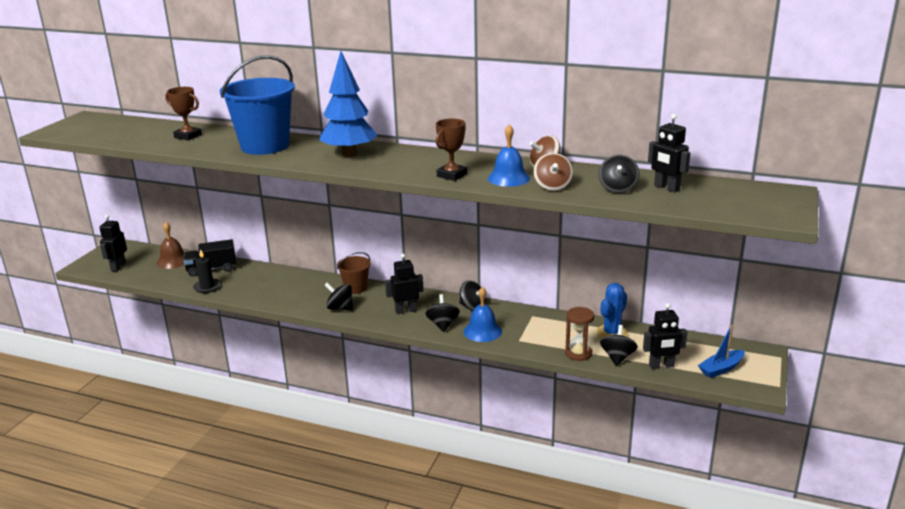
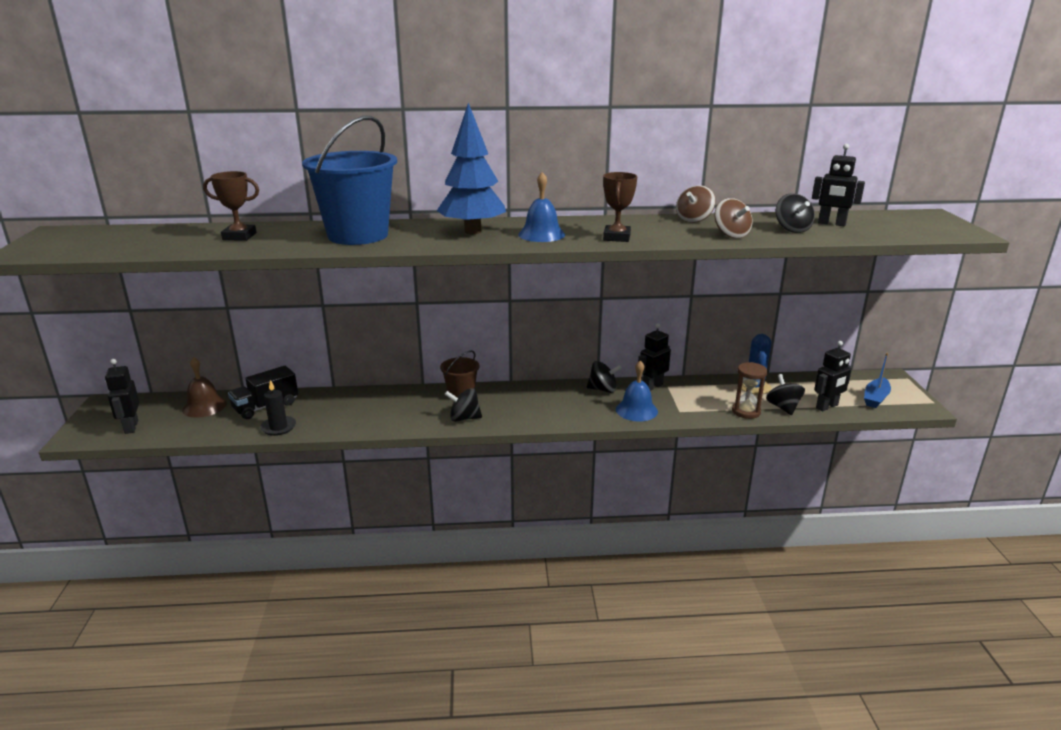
camera: 25 degrees left, 0 degrees up
black robot [385,254,424,314] -> black robot moved to [638,323,671,391]
black spinning top [425,294,460,332] -> none
blue bell [488,124,530,187] -> blue bell moved to [518,172,565,242]

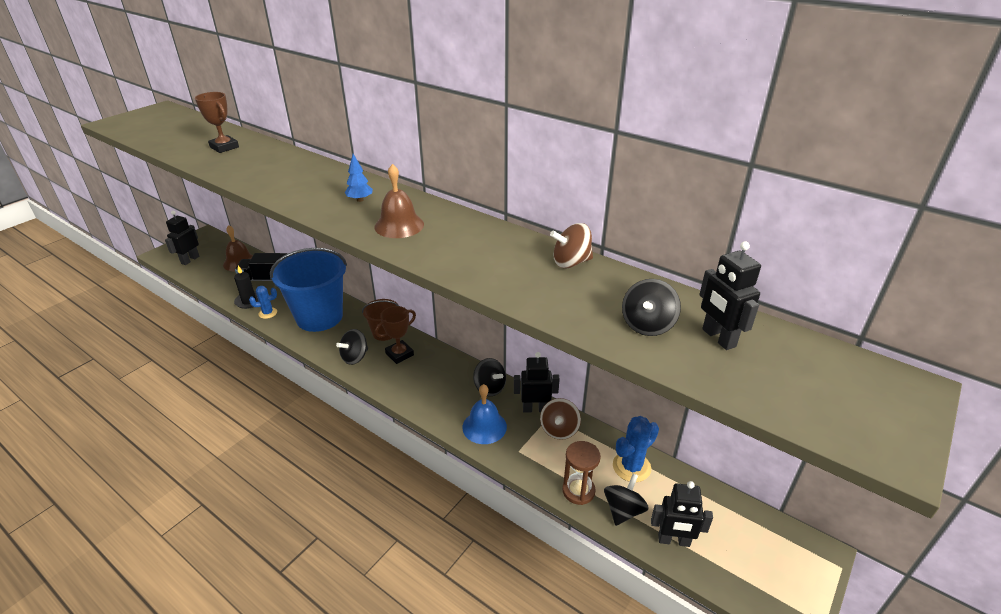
camera: 40 degrees right, 10 degrees up
blue bucket [302,116,397,245] -> blue bucket moved to [270,248,347,332]
blue tree [437,102,506,234] -> blue tree [345,154,373,202], size x0.41
black spinning top [444,388,482,422] -> black spinning top turned 90 degrees counterclockwise [336,329,368,365]
blue bell [518,172,565,242] -> brown bell [374,164,424,238]
brown trophy [603,172,637,242] -> brown trophy moved to [375,306,416,364]
brown spinning top [715,198,753,238] -> brown spinning top moved to [540,398,581,440]
blue boat [864,353,891,408] -> none
none -> blue cactus [249,286,277,319]

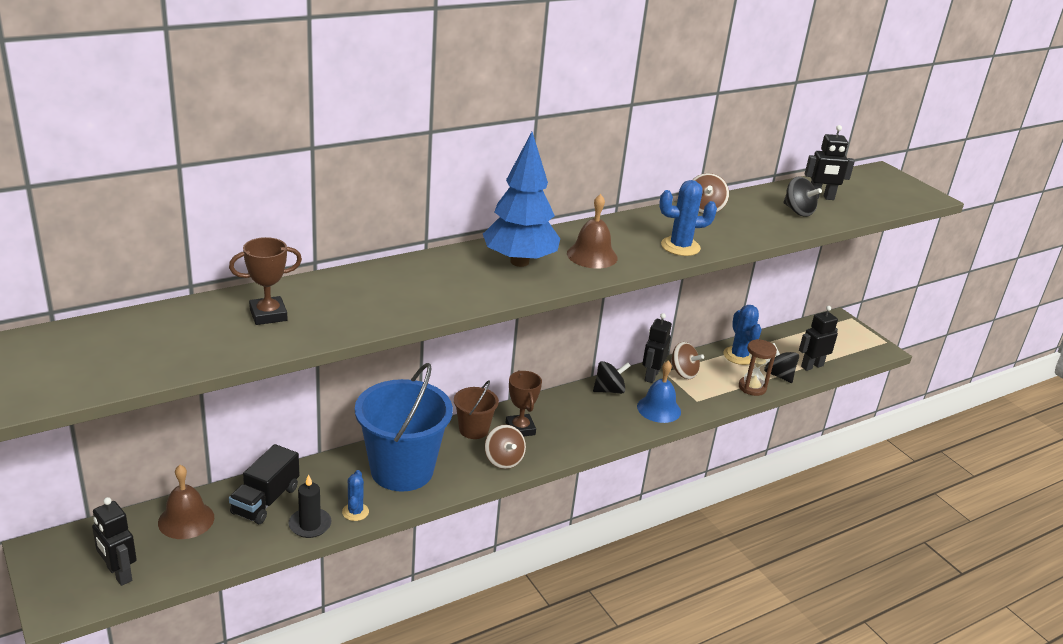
camera: 70 degrees left, 5 degrees down
black spinning top [336,329,368,365] -> brown spinning top [485,425,526,469]
blue tree [345,154,373,202] -> blue tree [483,132,560,267], size x2.47
black robot [651,481,713,547] -> black robot turned 150 degrees counterclockwise [799,306,838,371]
none -> blue cactus [659,180,717,256]

